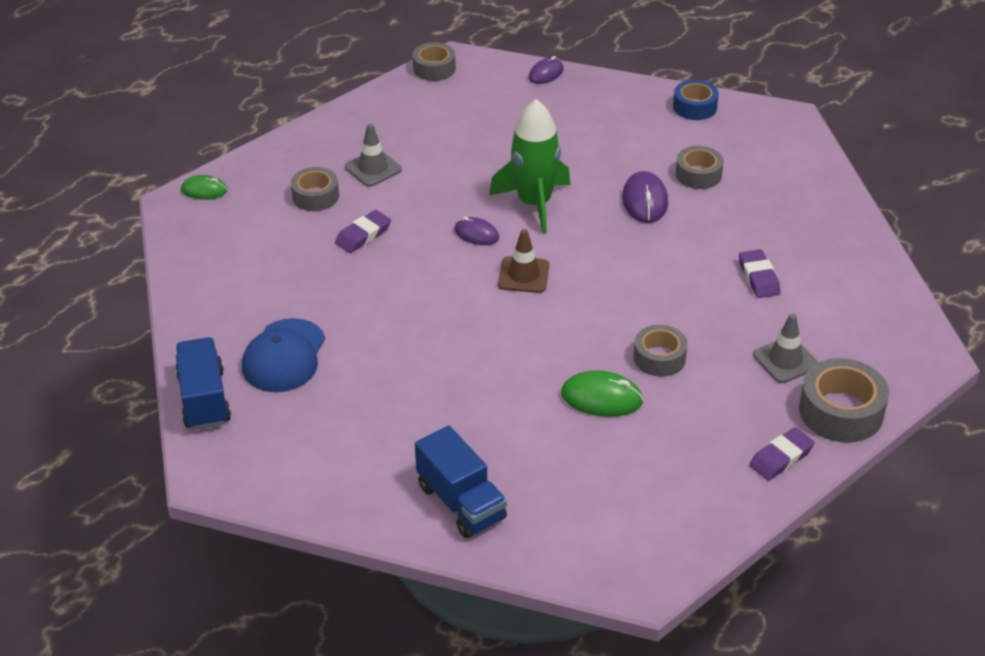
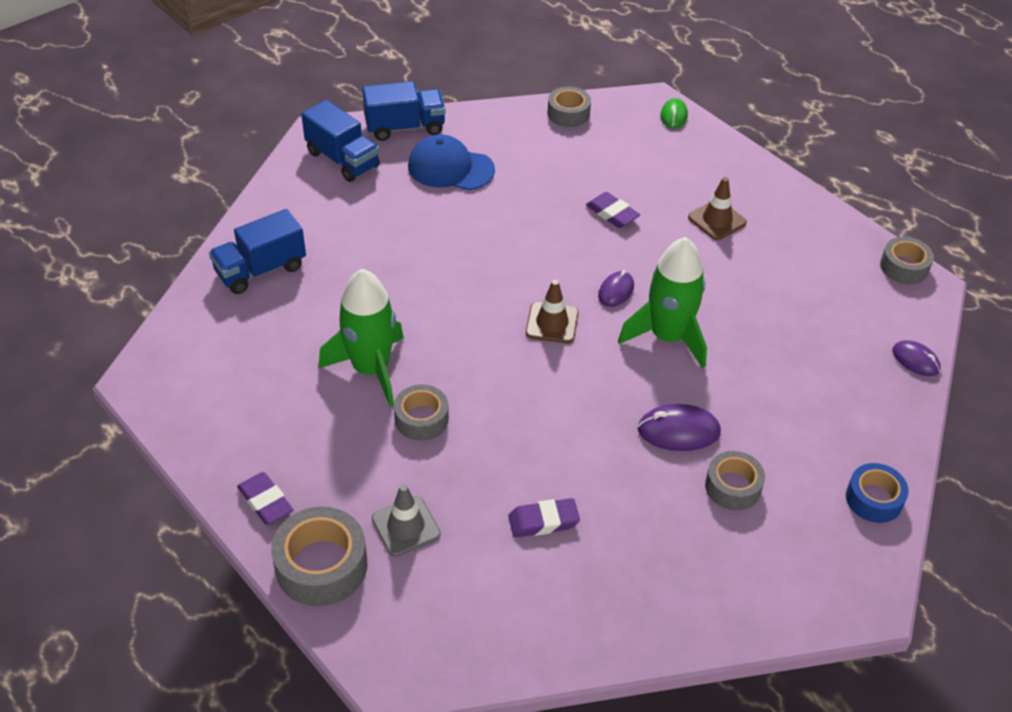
camera: 90 degrees right, 5 degrees up
grey tape [291,167,339,211] -> grey tape moved to [547,87,591,127]
grey traffic cone [345,124,402,187] -> brown traffic cone [688,177,747,240]
green mouse [561,370,644,417] -> green rocket [319,269,404,407]
none -> blue truck [301,100,380,182]

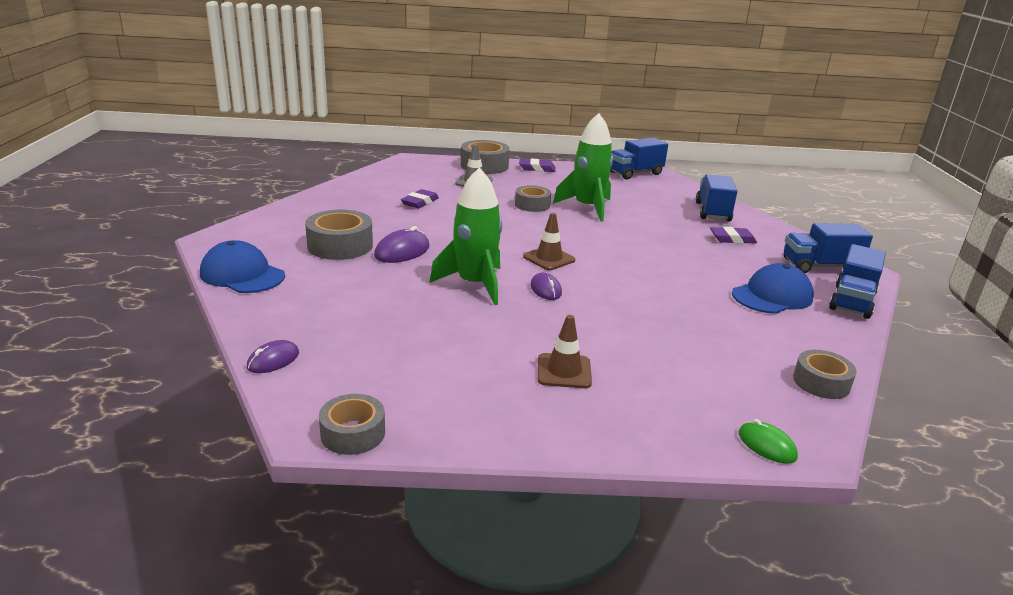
camera: 130 degrees right, 20 degrees down
purple eraser [586,192,640,228] -> purple eraser moved to [710,227,757,244]
grey tape [705,451,765,510] -> grey tape [305,210,373,260], size x1.54
blue tape [846,463,909,523] -> blue cap [200,240,285,293]
purple mouse [892,340,941,376] -> purple mouse turned 45 degrees counterclockwise [247,340,299,373]
none -> blue truck [610,137,668,179]

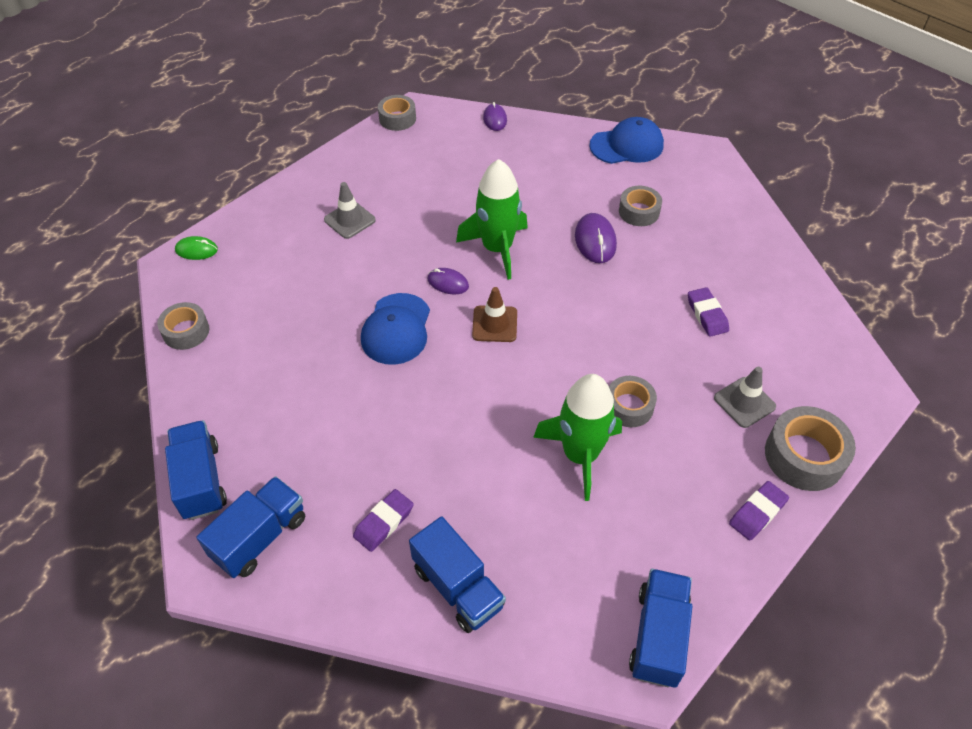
camera: 135 degrees right, 25 degrees up
grey tape [305,210,373,260] -> grey tape [619,186,662,226], size x0.65
brown traffic cone [538,315,592,388] -> grey traffic cone [324,182,376,239]
blue cap [732,263,814,314] -> blue cap moved to [361,293,430,365]

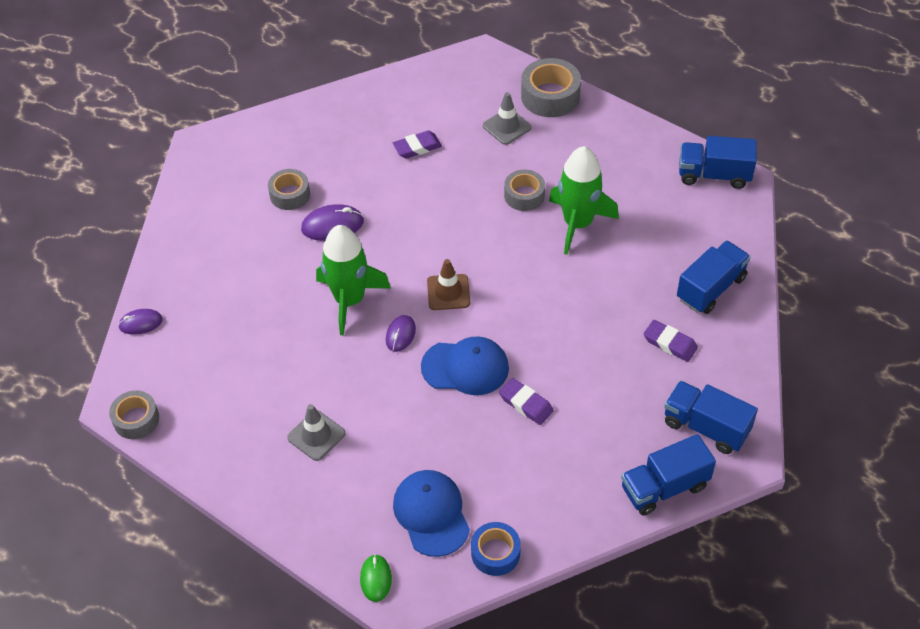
camera: 95 degrees left, 0 degrees up
grey tape [157,302,209,350] -> blue tape [471,522,521,576]
blue cap [589,117,664,164] -> blue cap moved to [393,470,470,557]
purple eraser [729,481,789,540] -> purple eraser moved to [499,378,554,425]

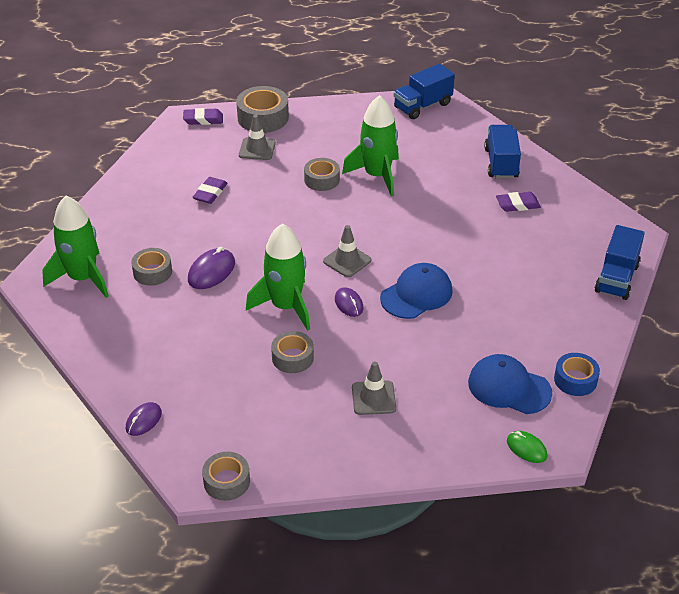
camera: 45 degrees left, 10 degrees down
brown traffic cone [427,259,470,310] -> grey traffic cone [323,225,371,277]
purple eraser [499,378,554,425] -> purple eraser moved to [183,108,223,125]
blue truck [664,381,758,454] -> none
none -> green rocket [42,196,109,298]
none -> grey tape [271,331,314,373]

